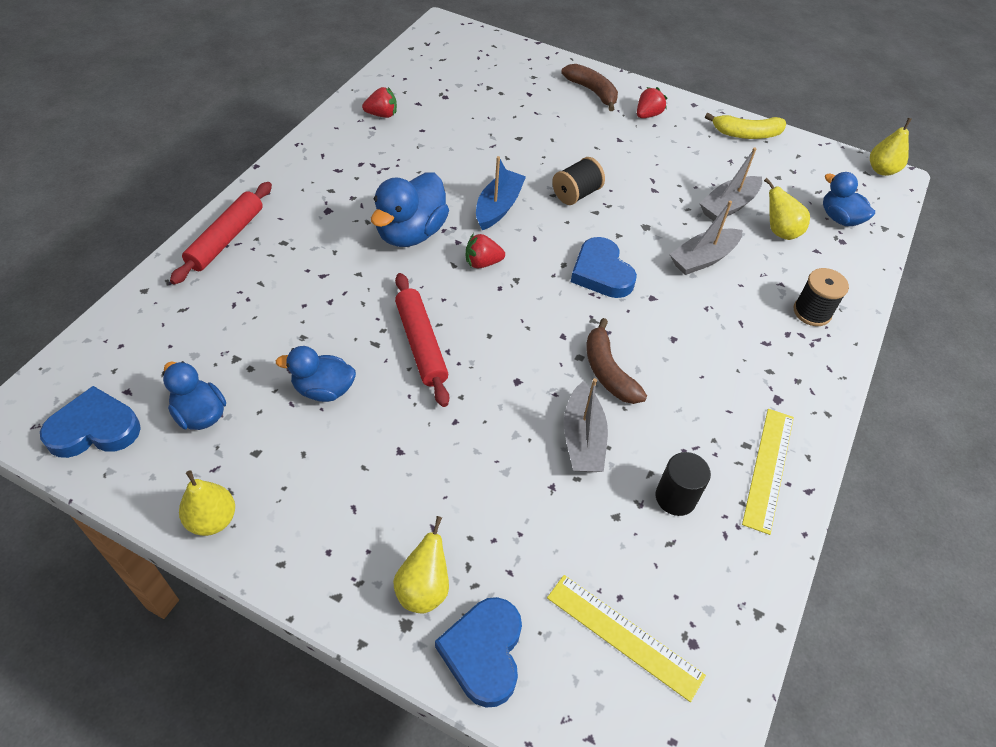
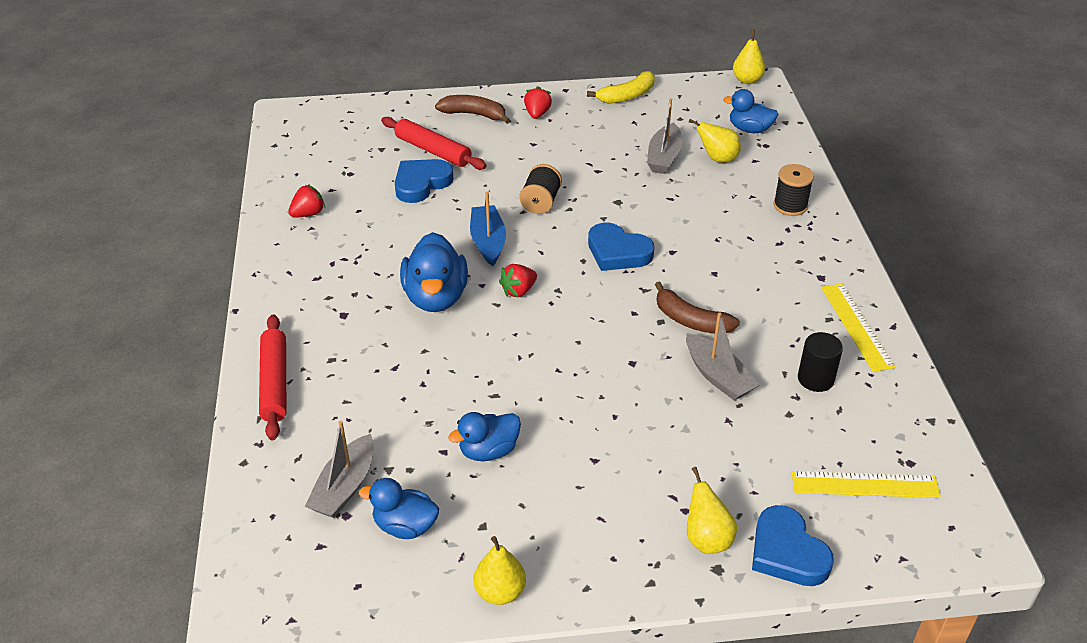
camera: 30 degrees left, 10 degrees down
blue heart [40,386,141,458] -> blue heart moved to [395,159,453,203]
red rolling pin [395,273,449,407] -> red rolling pin moved to [381,117,486,170]
grey boat [669,201,743,275] -> grey boat moved to [305,421,374,518]

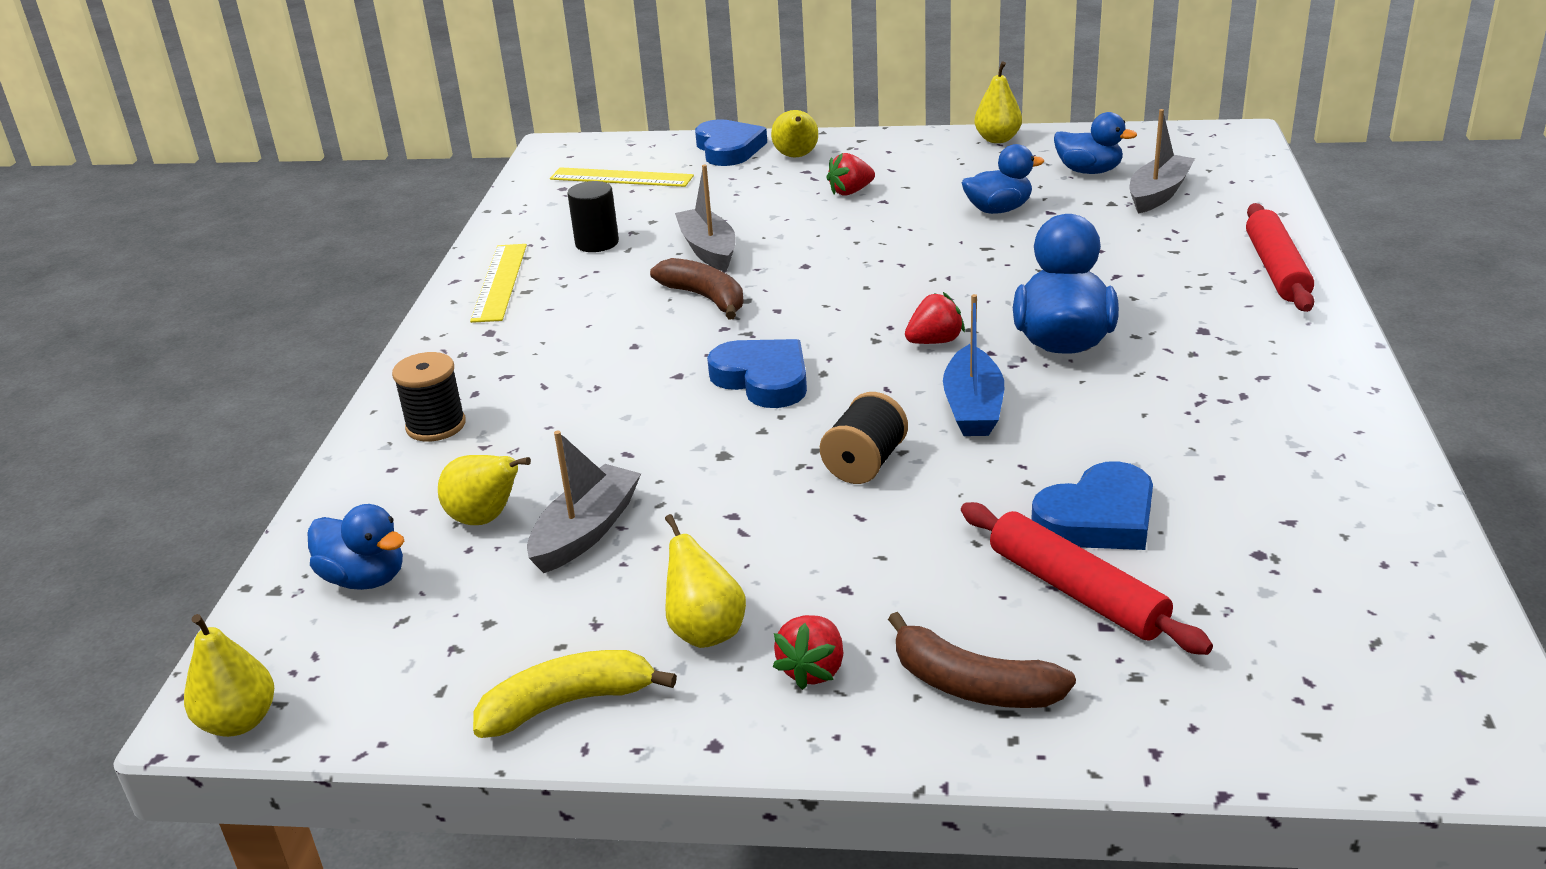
camera: 165 degrees left, 10 degrees down
red strawberry [288,185,325,218] -> red strawberry moved to [826,153,875,196]
none -> yellow pear [665,514,746,648]

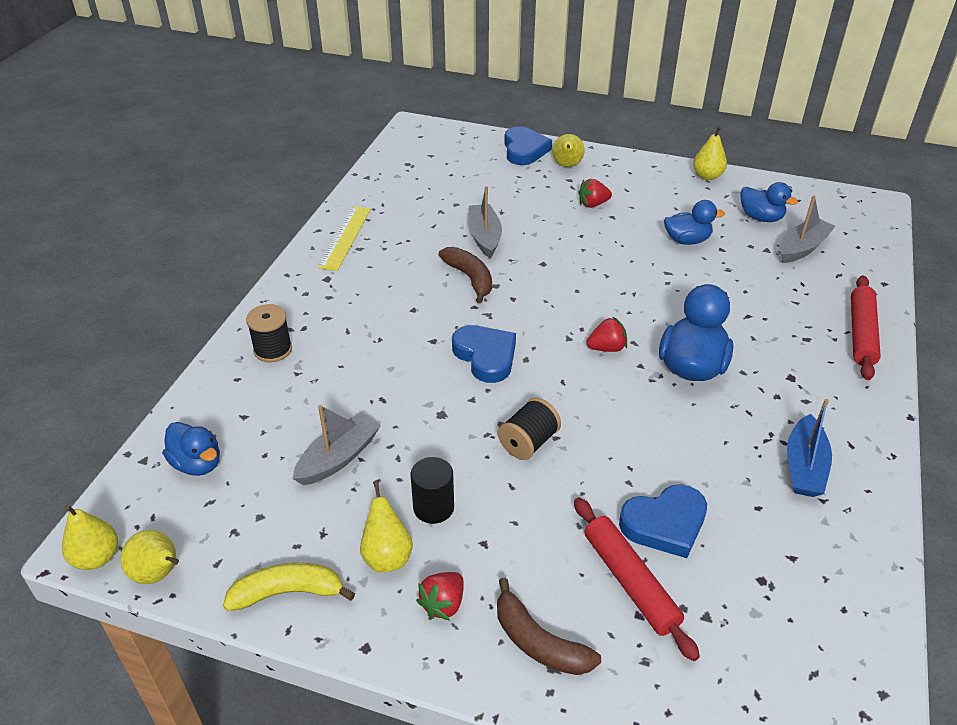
camera: 10 degrees right, 10 degrees up
yellow pear [438,455,531,525] -> yellow pear moved to [120,530,179,584]
yellow ruler [550,167,694,187] -> none
black cylinder [567,181,619,252] -> black cylinder moved to [411,457,454,524]
blue boat [943,294,1004,436] -> blue boat moved to [787,399,832,497]

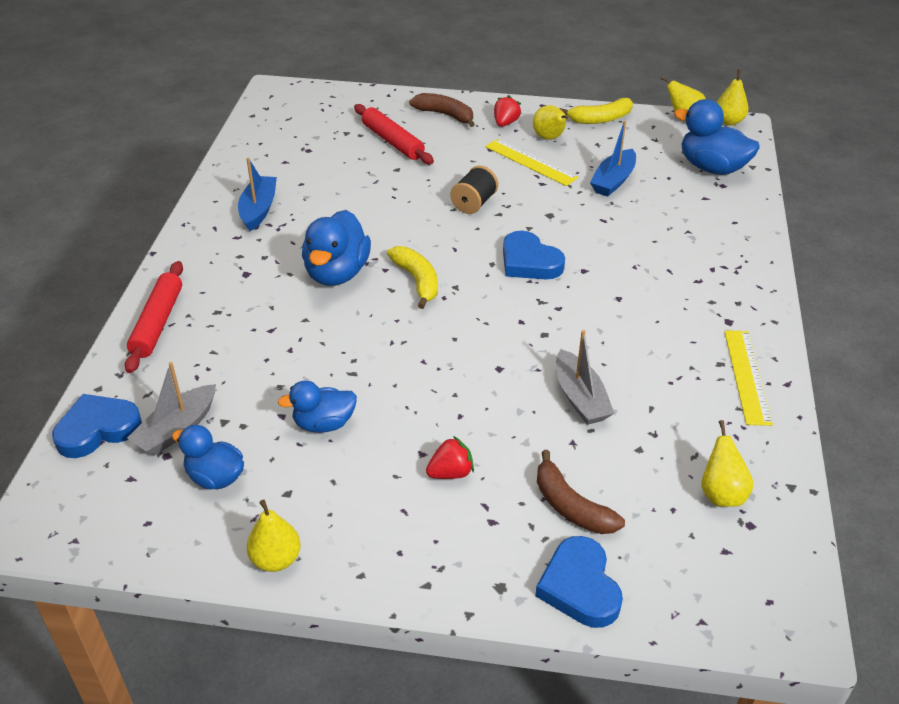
camera: 170 degrees right, 0 degrees up
blue duck [163,422,220,476] -> blue duck [674,99,760,175], size x1.56
black spool [246,304,292,362] -> none
grey boat [293,405,381,485] -> blue boat [590,121,636,197]
black cylinder [411,457,454,524] -> yellow ruler [485,139,578,186]
brown banana [439,247,492,303] -> brown banana moved to [537,450,625,534]
yellow pear [552,134,585,167] -> yellow pear moved to [702,420,754,507]
red strawberry [586,316,627,352] -> yellow banana [387,246,438,309]
blue heart [619,484,707,558] -> blue heart moved to [52,394,142,458]

